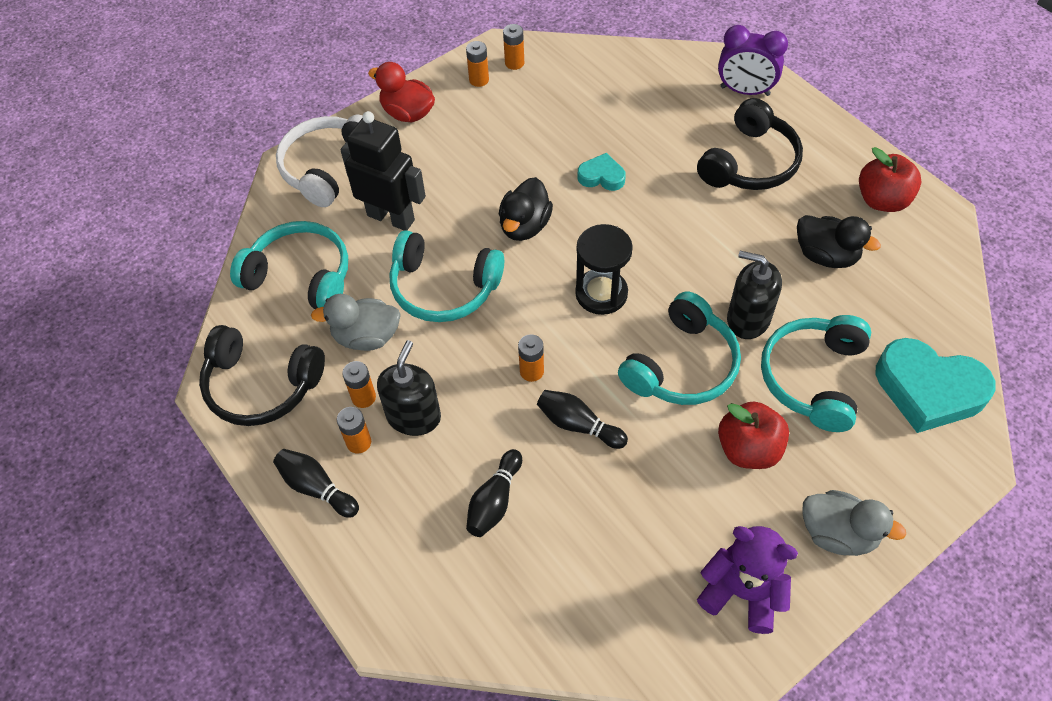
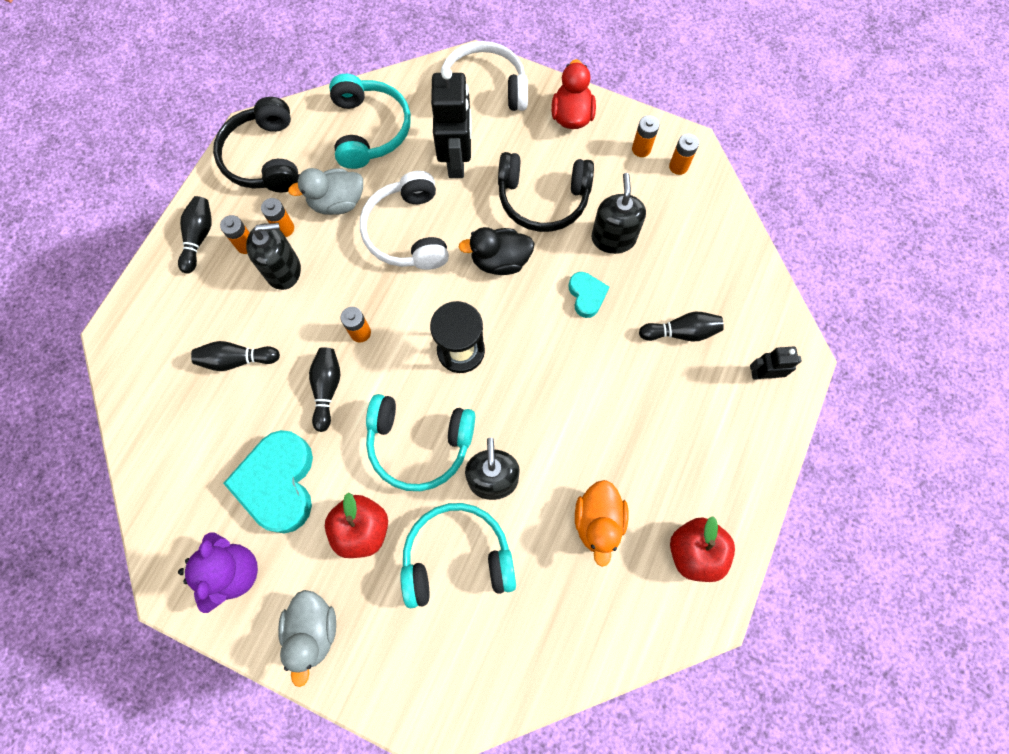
camera: 60 degrees right, 15 degrees up
grey duck [311,294,401,351] -> grey duck turned 75 degrees counterclockwise [288,168,363,215]
turquoise headphones [390,230,504,322] -> white headphones [360,171,449,270]
black headphones [697,98,803,190] -> black headphones moved to [498,152,594,232]
purple clock [718,25,788,96] -> black robot [750,347,802,380]
black duck [797,215,881,268] -> orange duck [575,480,629,567]
turquoise heart [875,338,995,433] -> turquoise heart moved to [223,430,313,534]
none -> black soap dispenser [591,173,646,254]
none -> black bowling pin [639,312,724,341]

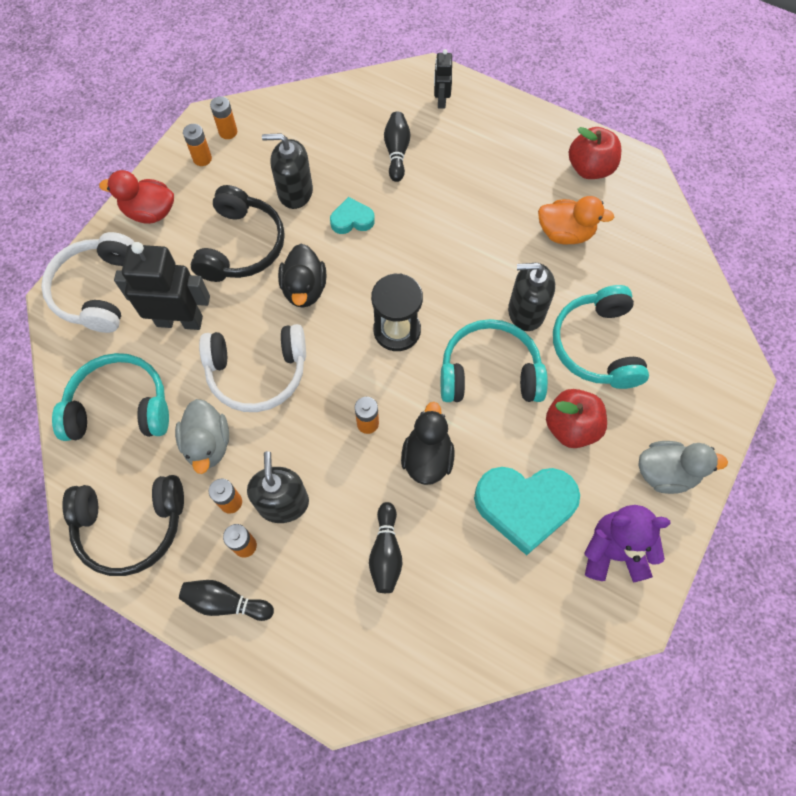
camera: 85 degrees left, 5 degrees down
black bowling pin [309,348,340,432] -> black duck [401,402,455,485]
turquoise headphones [366,394,475,491] -> turquoise headphones turned 105 degrees counterclockwise [441,319,548,402]

